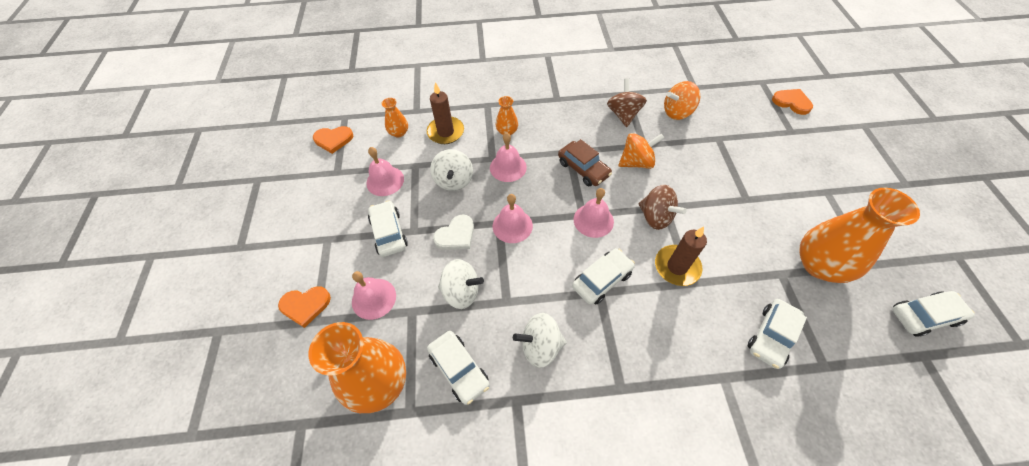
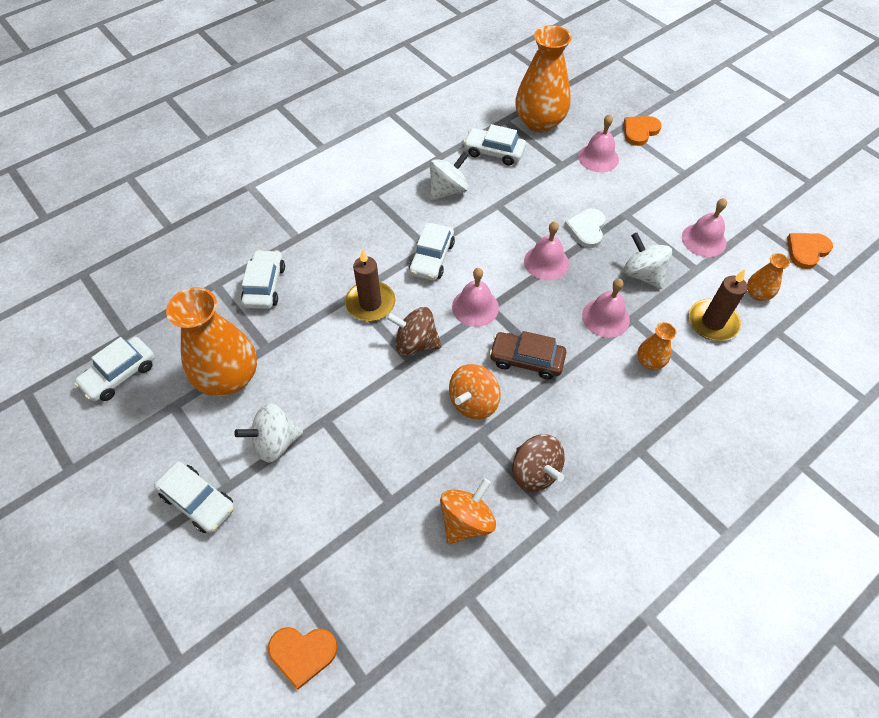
camera: 145 degrees right, 0 degrees up
white car [368,200,408,257] -> white car moved to [154,461,235,533]
white spinning top [438,259,484,309] -> white spinning top moved to [234,403,303,463]

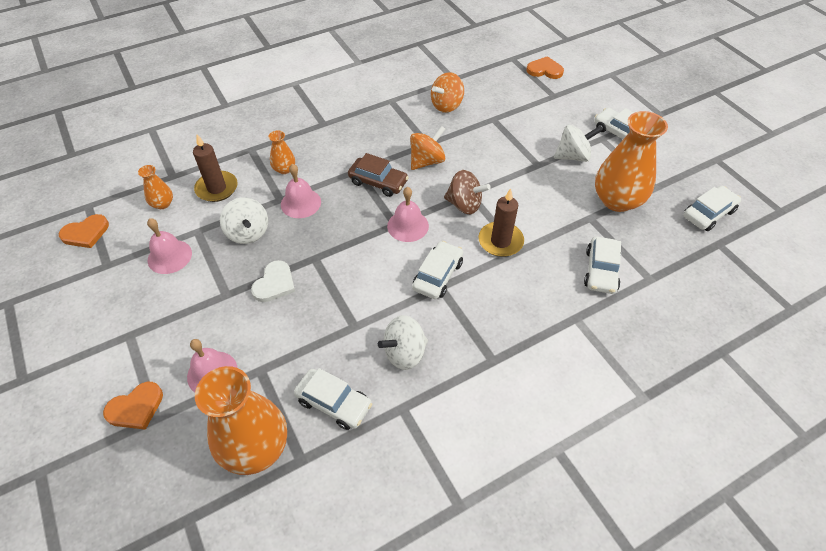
camera: 170 degrees left, 5 degrees down
brown spinning top [512,434,565,491] -> none
pink bell [524,221,569,280] -> none

